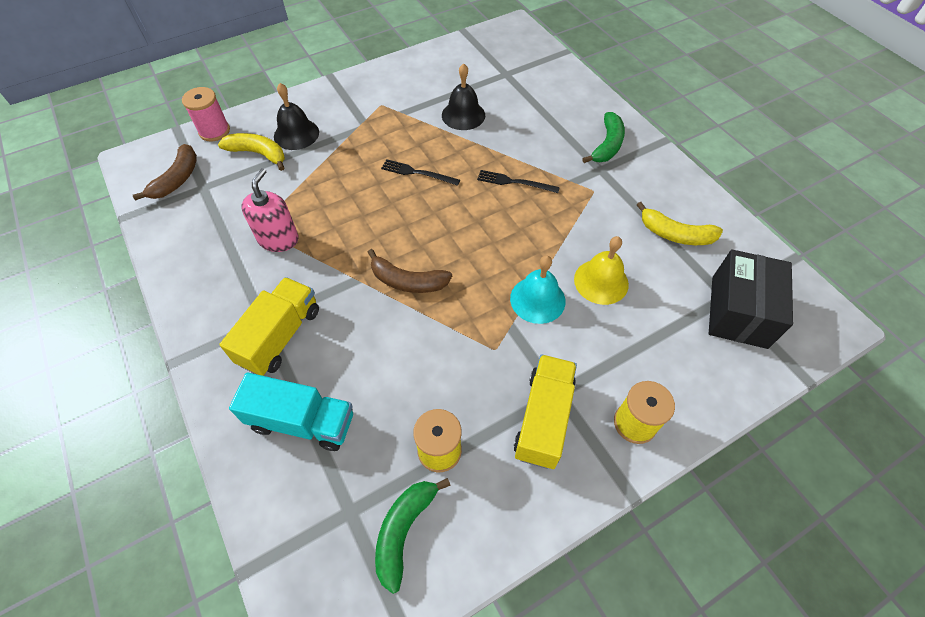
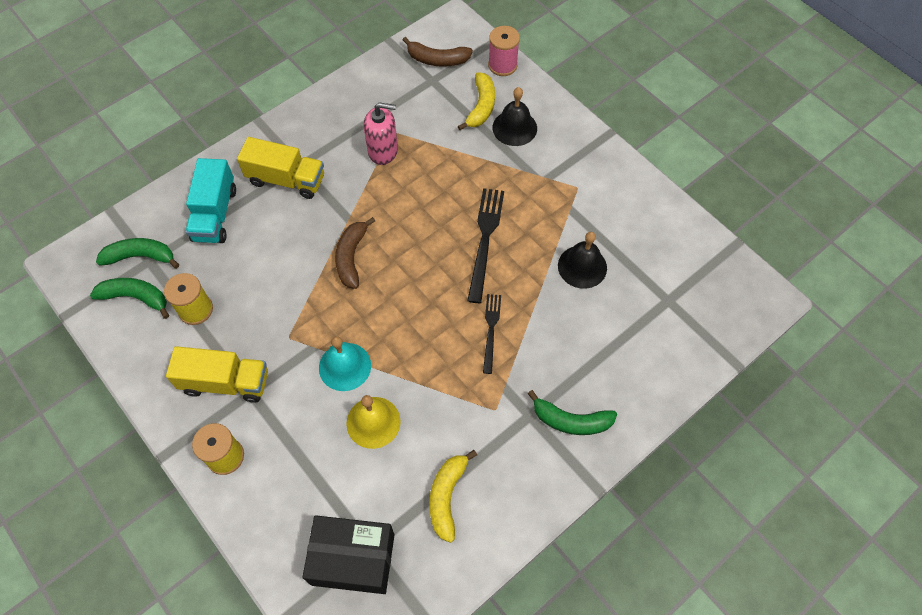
camera: 80 degrees right, 5 degrees up
black fork [381,159,460,186] -> black fork [467,188,504,303], size x1.61
none -> green banana [96,238,179,269]

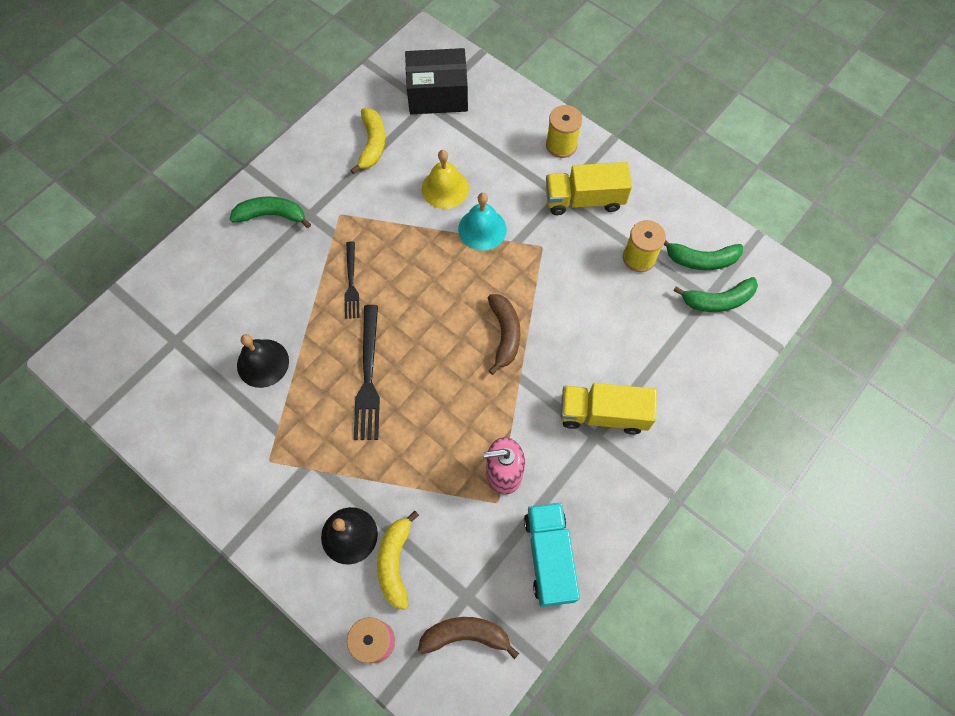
camera: 170 degrees right, 5 degrees up
turquoise truck [185,158,236,243] -> turquoise truck moved to [524,503,580,607]

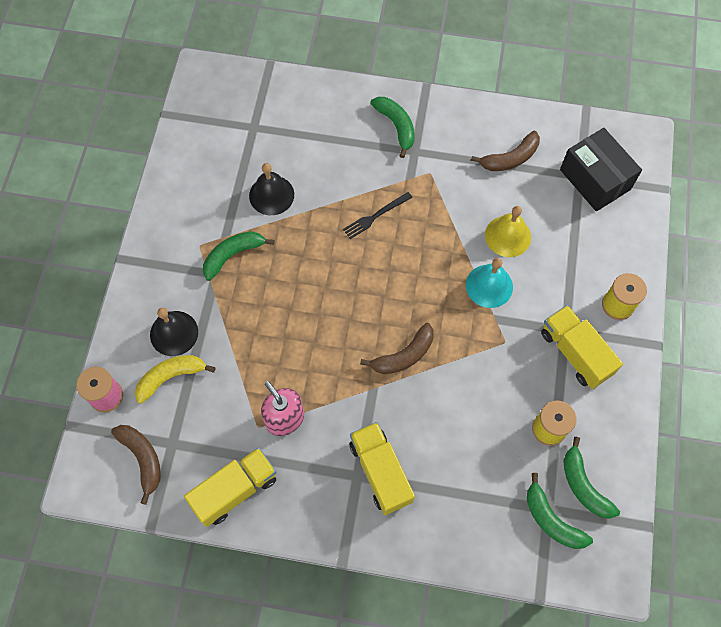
camera: 60 degrees right, 0 degrees up
yellow banana [350,108,385,174] -> brown banana [471,131,540,171]
black fork [354,305,380,440] -> none
turquoise truck [524,503,580,607] -> yellow truck [184,447,277,527]
none -> green banana [203,231,274,281]

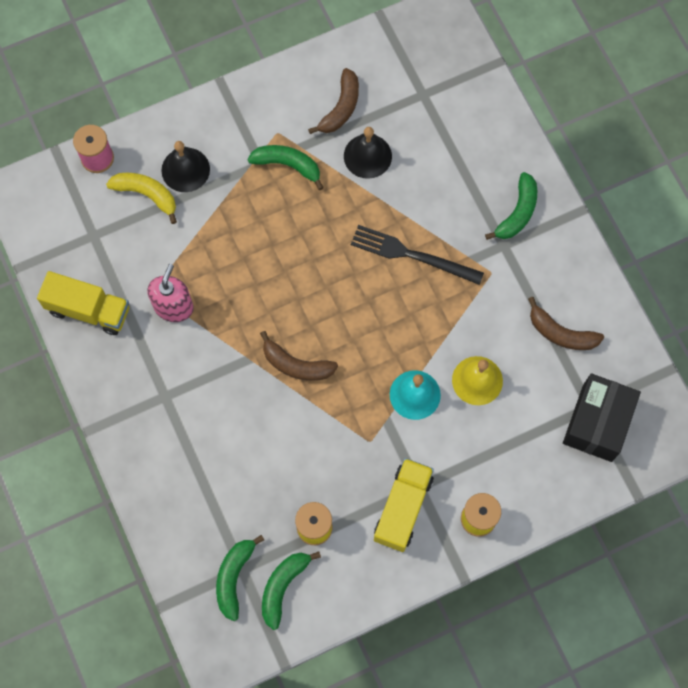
camera: 55 degrees right, 5 degrees up
brown banana [111,425,161,505] -> brown banana moved to [308,68,359,134]
black fork [343,192,412,239] -> black fork [351,225,484,285], size x1.61
yellow truck [349,422,415,515] -> none

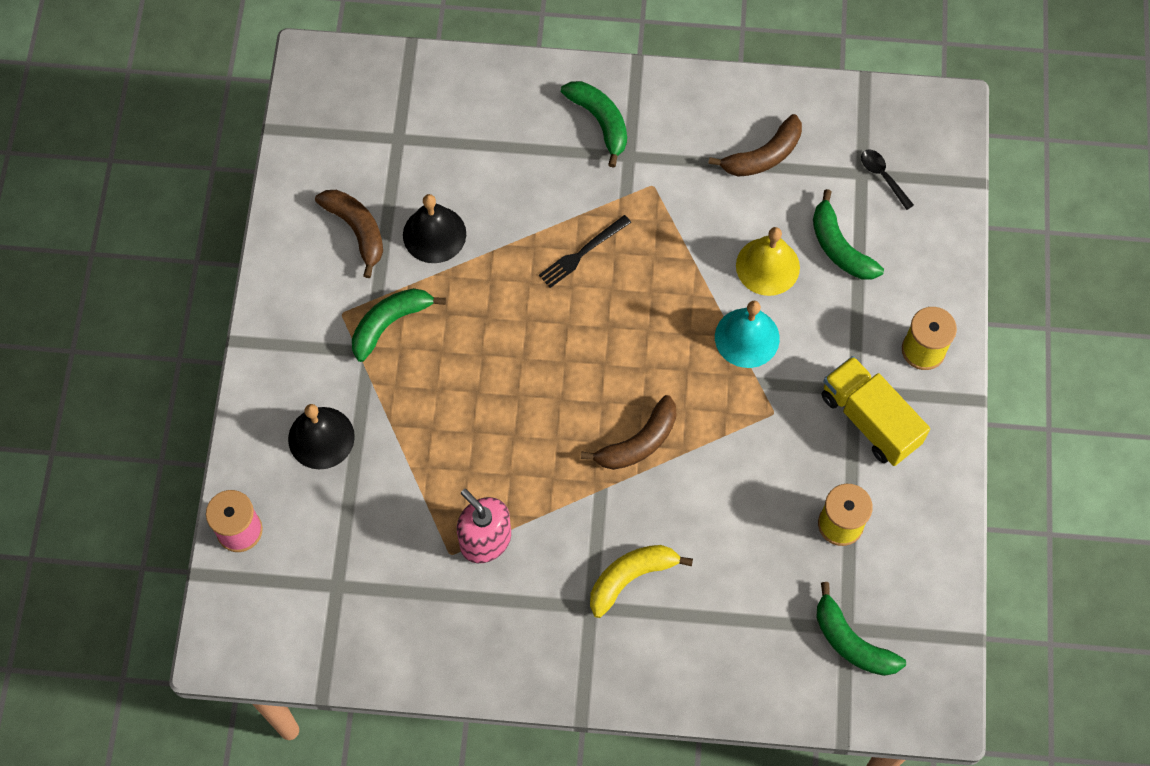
camera: 60 degrees left, 5 degrees down
yellow truck [37,271,129,335] -> none
yellow banana [106,173,177,224] -> yellow banana moved to [590,545,693,618]
green banana [262,552,321,630] -> green banana moved to [813,189,884,280]
black fork [351,225,484,285] -> black fork [539,215,631,288], size x0.62
black box [563,373,641,462] -> black spoon [861,150,914,210]

